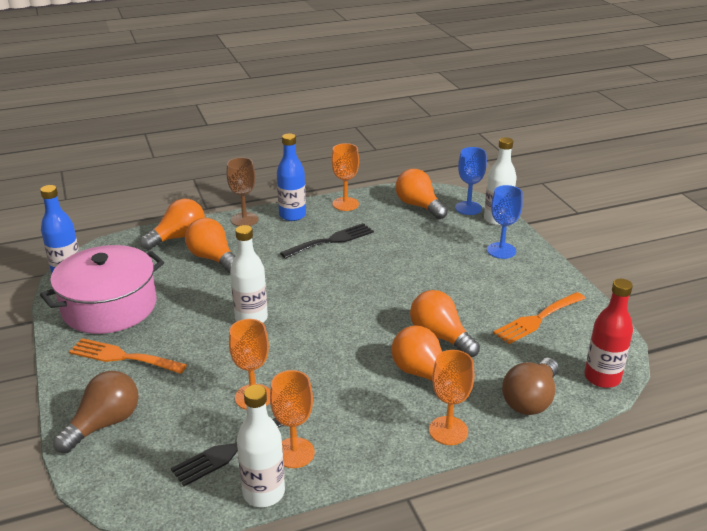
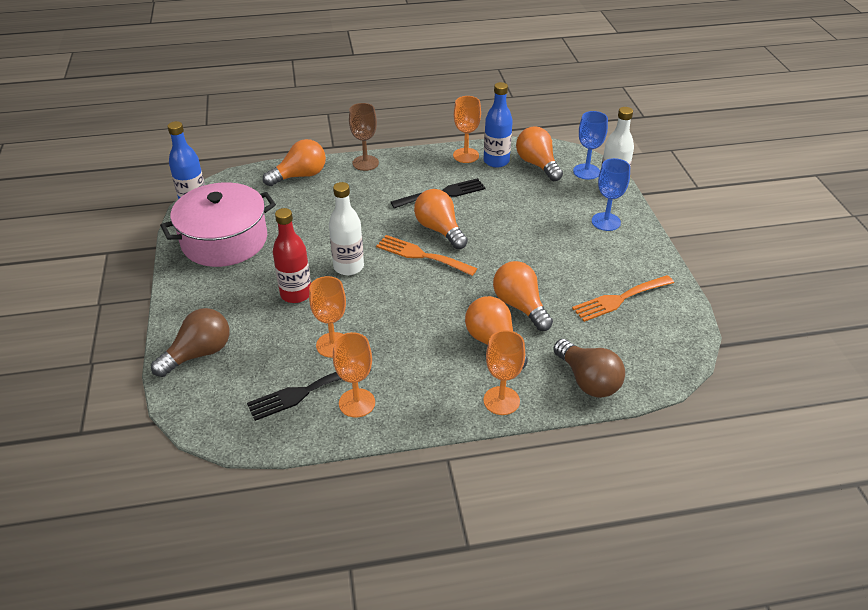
camera: 10 degrees right, 10 degrees up
orange fork [69,338,187,374] -> orange fork moved to [376,235,478,276]
orange light bulb [185,218,235,273] -> orange light bulb moved to [414,189,468,249]
white bottle [237,385,285,507] -> none
blue bottle [277,133,306,221] -> blue bottle moved to [484,82,513,168]
brown light bulb [502,358,558,415] -> brown light bulb turned 75 degrees counterclockwise [553,339,625,398]
red bottle [584,279,633,388] -> red bottle moved to [273,208,311,303]

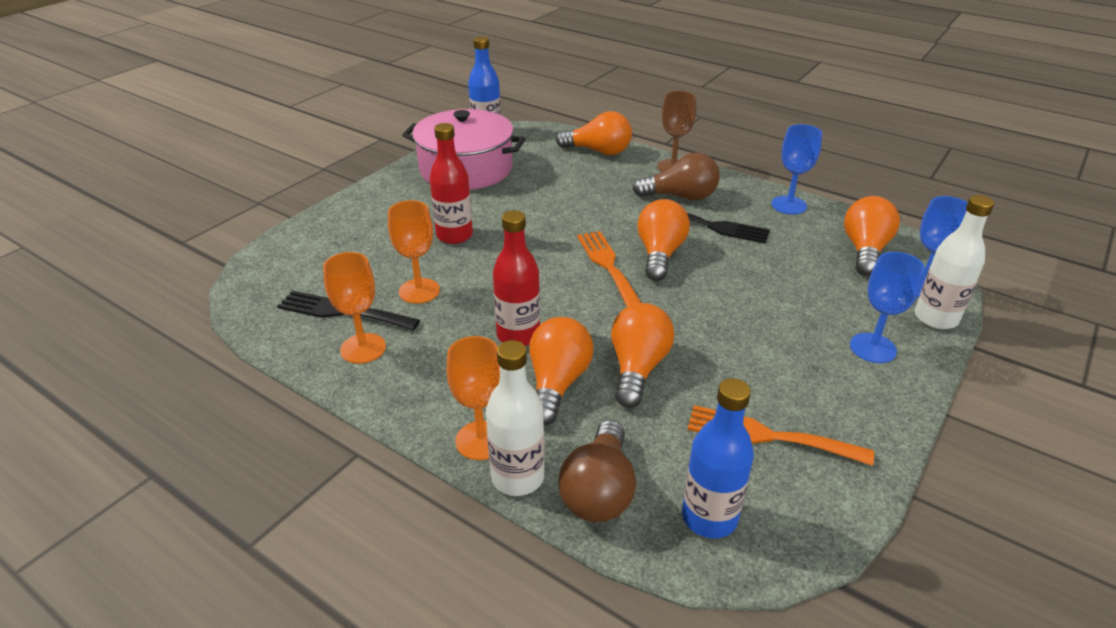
camera: 45 degrees right, 5 degrees down
brown light bulb [151,308,229,377] -> brown light bulb moved to [633,153,720,200]
white bottle [329,182,364,275] -> white bottle moved to [486,340,545,496]
orange goblet [453,96,481,163] -> blue goblet [771,124,822,214]
blue bottle [484,82,513,168] -> blue bottle moved to [682,378,754,538]
none -> red bottle [493,210,540,346]

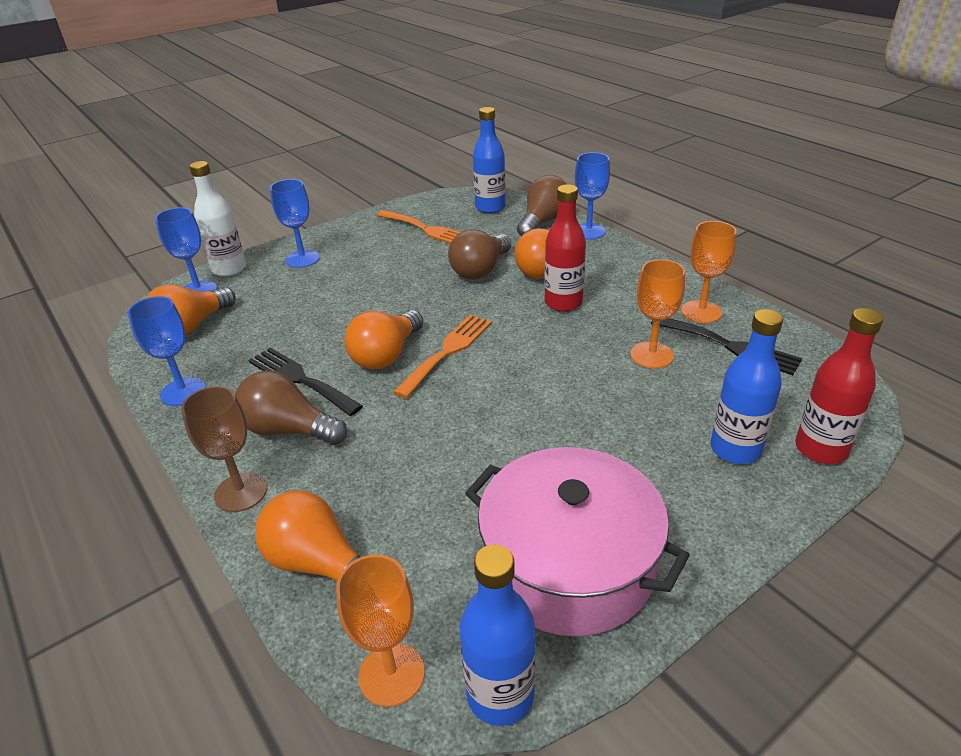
camera: 160 degrees left, 0 degrees up
red bottle [430,123,473,244] -> red bottle moved to [795,308,883,464]
orange goblet [447,336,500,460] -> orange goblet moved to [336,554,425,707]
white bottle [486,340,545,496] -> blue goblet [575,152,610,239]
orange fork [577,231,641,307] -> orange fork turned 150 degrees counterclockwise [393,315,492,398]
orange light bulb [611,303,674,408] -> brown light bulb [448,229,511,279]
none -> blue bottle [710,309,783,464]

